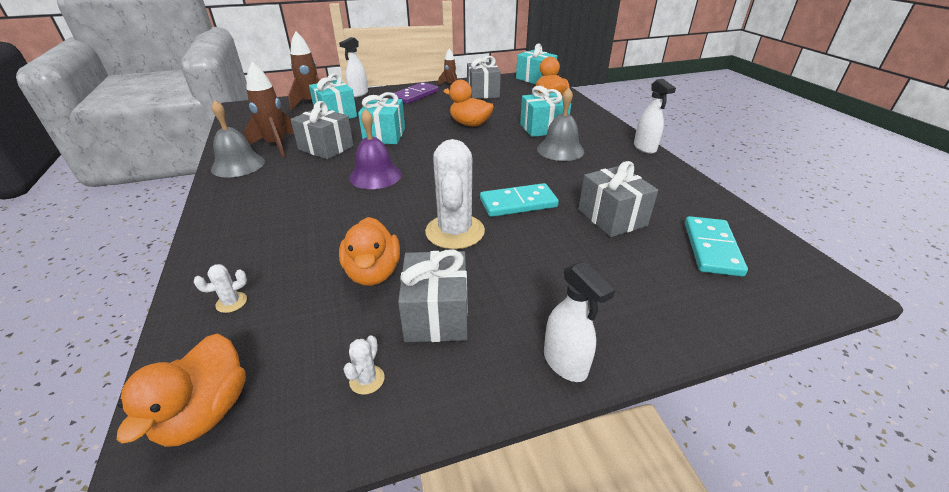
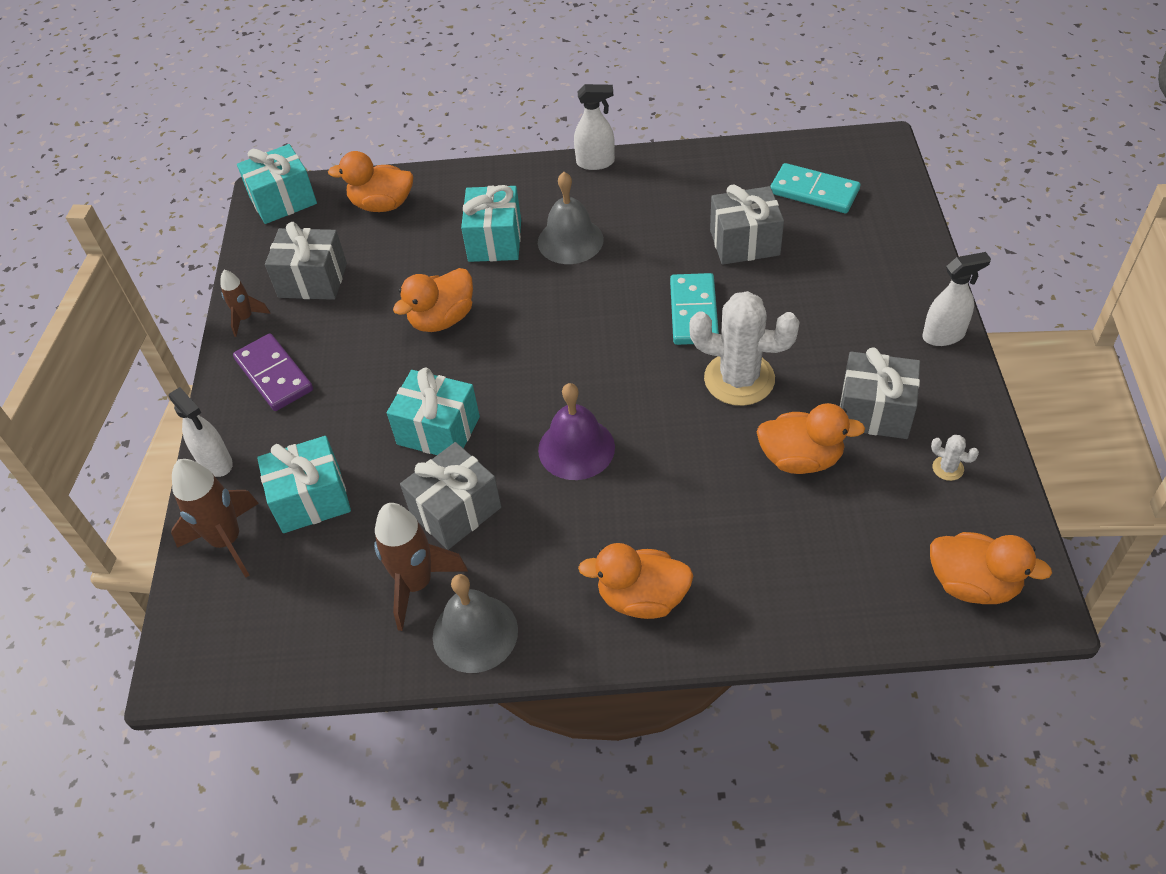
camera: 70 degrees left, 15 degrees up
white cactus [194,264,247,313] -> none
none -> orange duck [578,543,693,619]

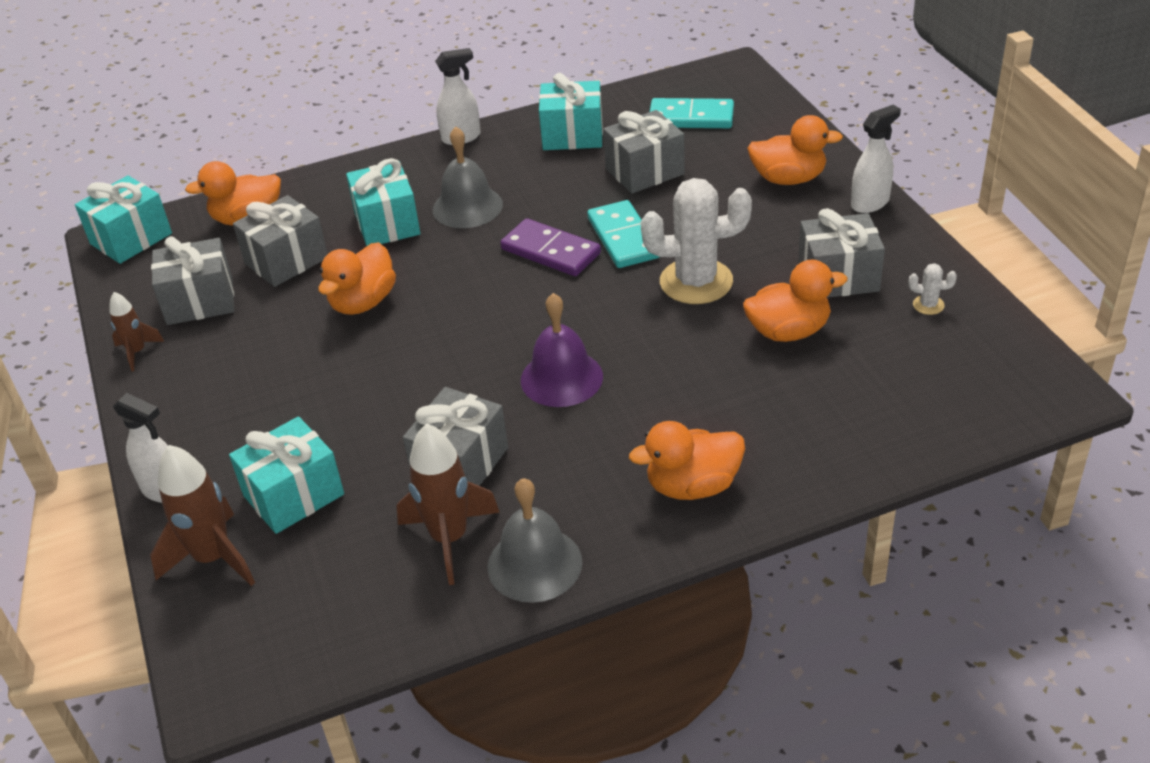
camera: 20 degrees left, 10 degrees down
purple domino [233,333,313,411] -> purple domino moved to [500,218,601,276]
turquoise gift [387,367,480,455] -> turquoise gift moved to [539,73,603,150]
orange duck [930,532,1052,604] -> orange duck moved to [747,115,843,185]
none -> grey gift [233,195,328,287]

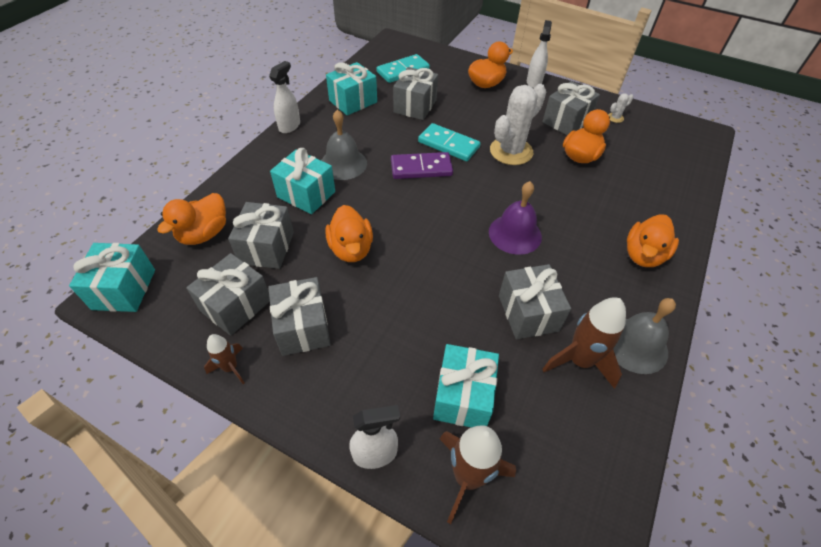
camera: 45 degrees left, 10 degrees up
none -> grey gift [268,277,331,356]

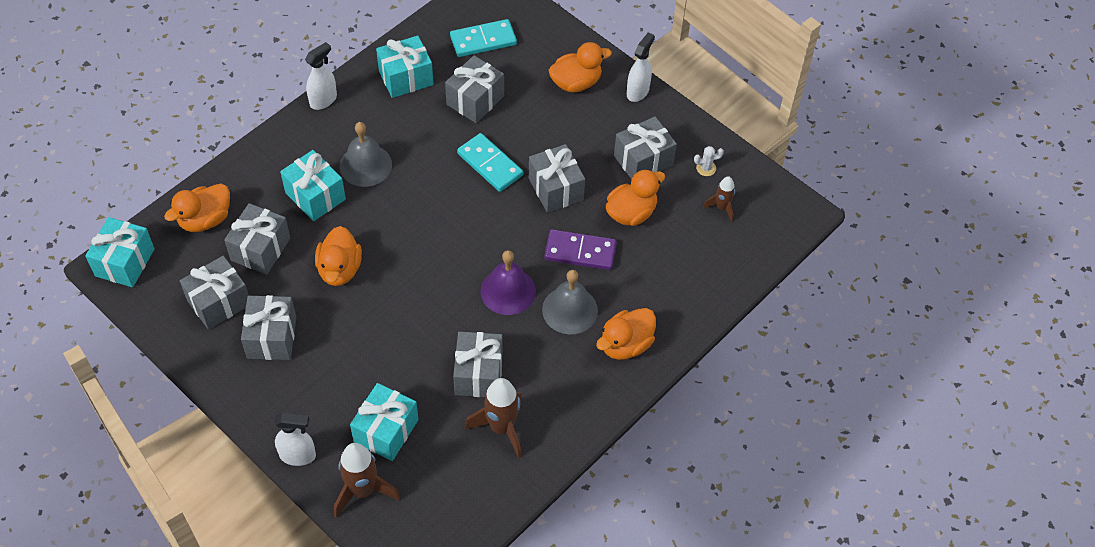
camera: 15 degrees right, 5 degrees up
brown rocket [204,334,244,384] -> brown rocket moved to [703,176,735,222]
purple domino [391,152,453,179] -> purple domino moved to [544,229,617,270]
white cactus [490,84,546,165] -> grey gift [529,144,585,213]
grey bell [613,298,676,374] -> grey bell moved to [542,270,598,334]

